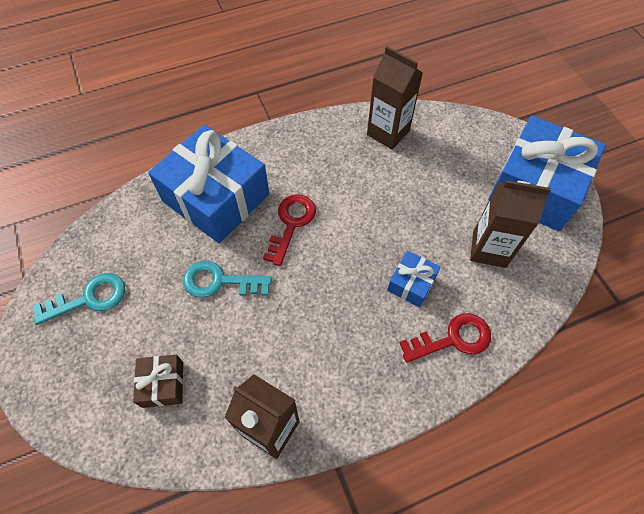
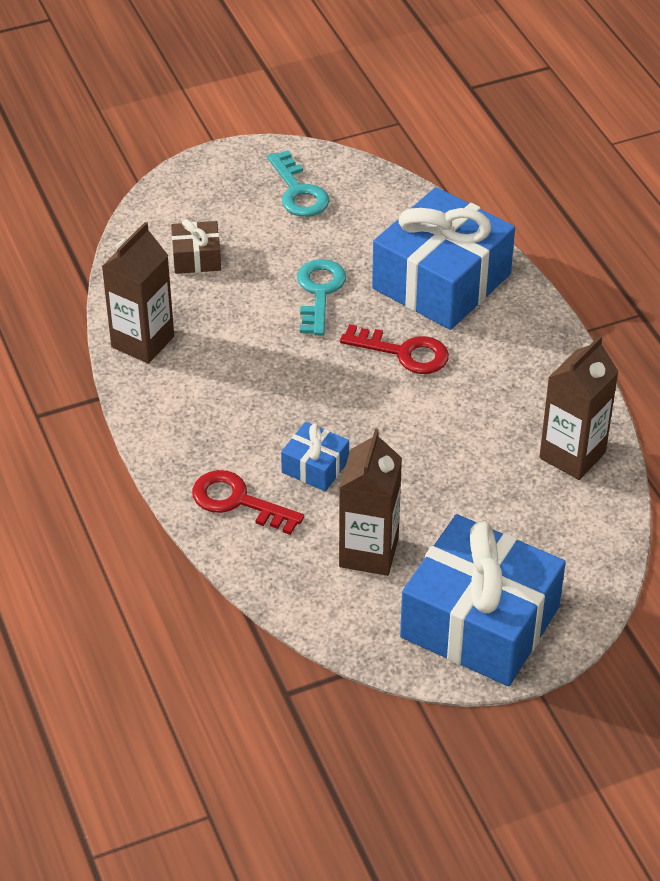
camera: 90 degrees right, 15 degrees down
red key [400,313,491,363] -> red key turned 135 degrees clockwise [192,470,304,535]

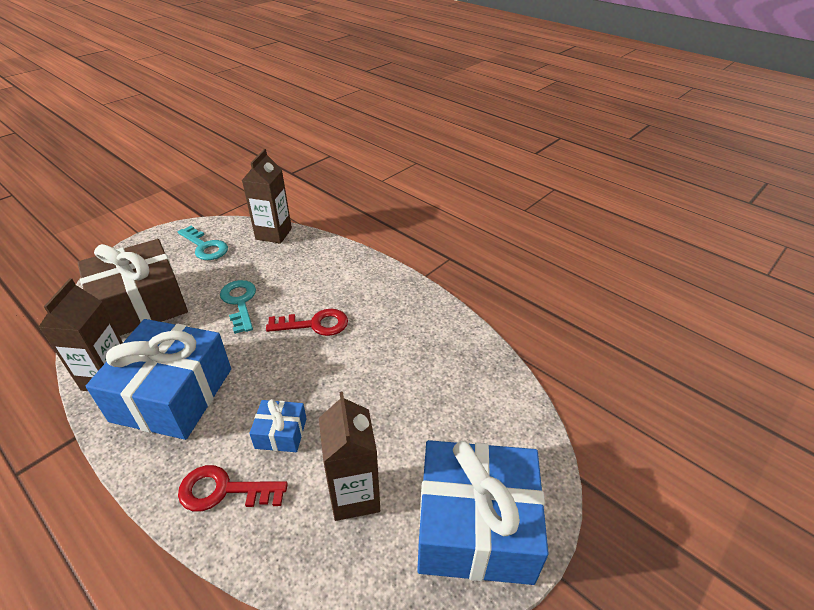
camera: 25 degrees left, 5 degrees down
brown gift [171,219,221,274] -> brown gift [78,239,188,336], size x2.23
blue gift [372,187,515,330] -> blue gift moved to [86,319,231,440]
brown carton [539,335,619,480] -> brown carton moved to [242,149,292,244]

